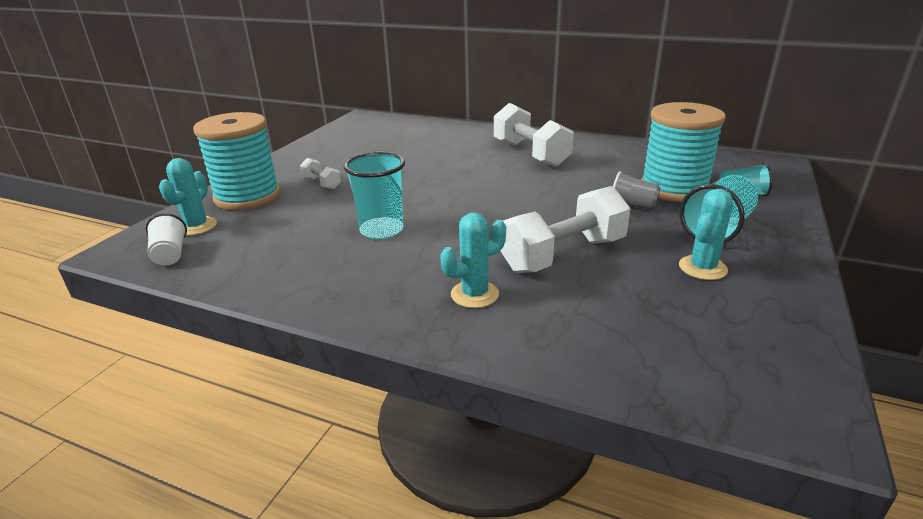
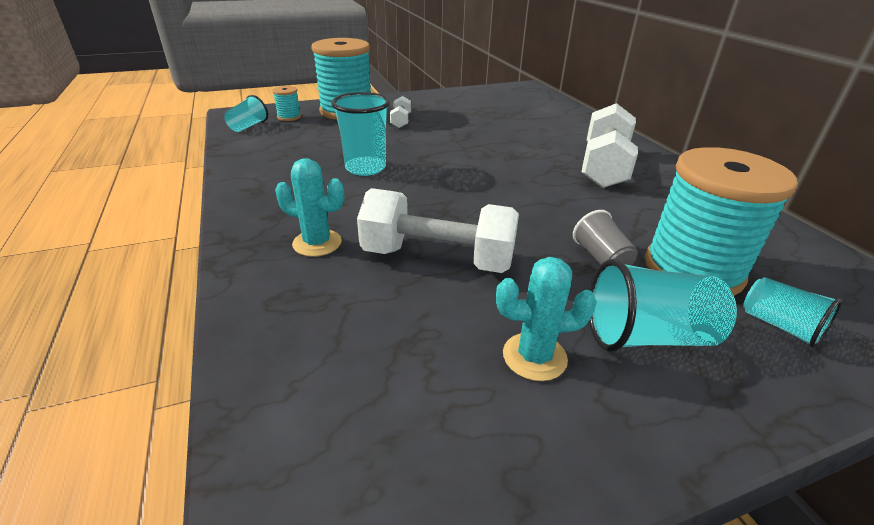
camera: 45 degrees right, 5 degrees up
white cup [146,213,187,266] -> turquoise cup [224,95,268,132]
turquoise cactus [159,158,217,236] -> turquoise spool [272,86,301,121]

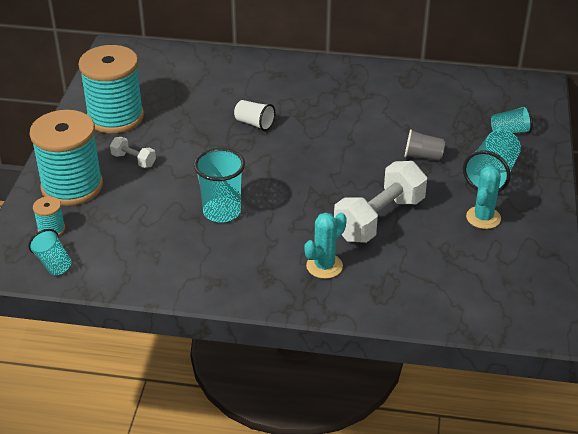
camera: 60 degrees left, 5 degrees up
white dumbbell [582,103,638,188] -> none
turquoise spool [645,147,798,296] -> turquoise spool moved to [78,45,144,133]
none -> white cup [234,100,276,131]

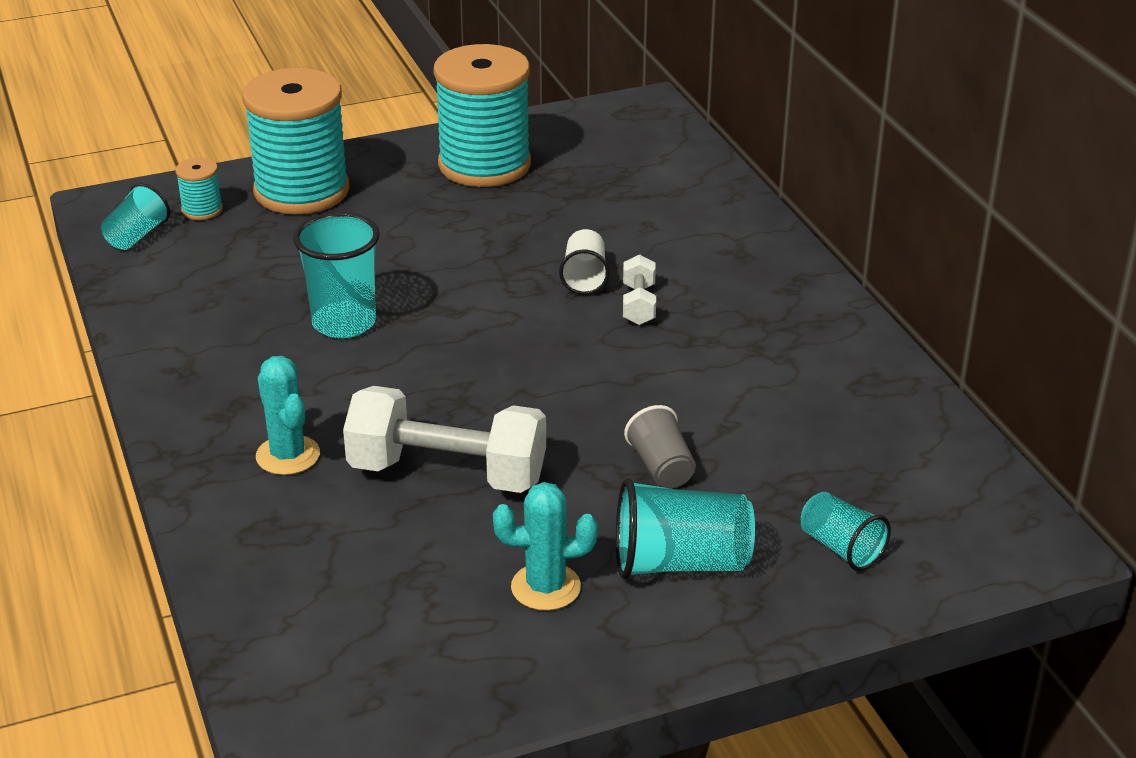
camera: 60 degrees right, 5 degrees down
white dumbbell [110,137,156,168] -> white dumbbell moved to [623,254,656,325]
turquoise cactus [304,213,347,279] -> turquoise cactus turned 45 degrees clockwise [256,356,320,475]

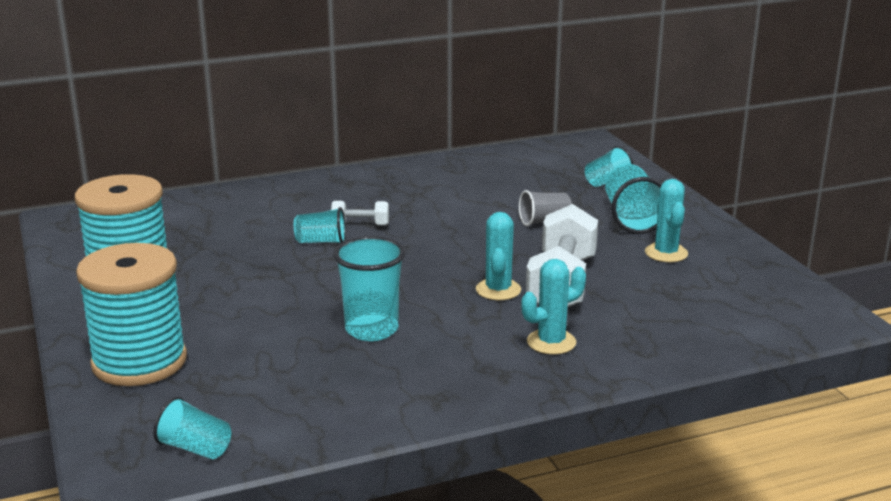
camera: 90 degrees left, 10 degrees down
turquoise spool [175,158,223,220] -> none
white cup [559,229,609,295] -> turquoise cup [294,207,346,243]
none -> turquoise cactus [476,212,521,300]

